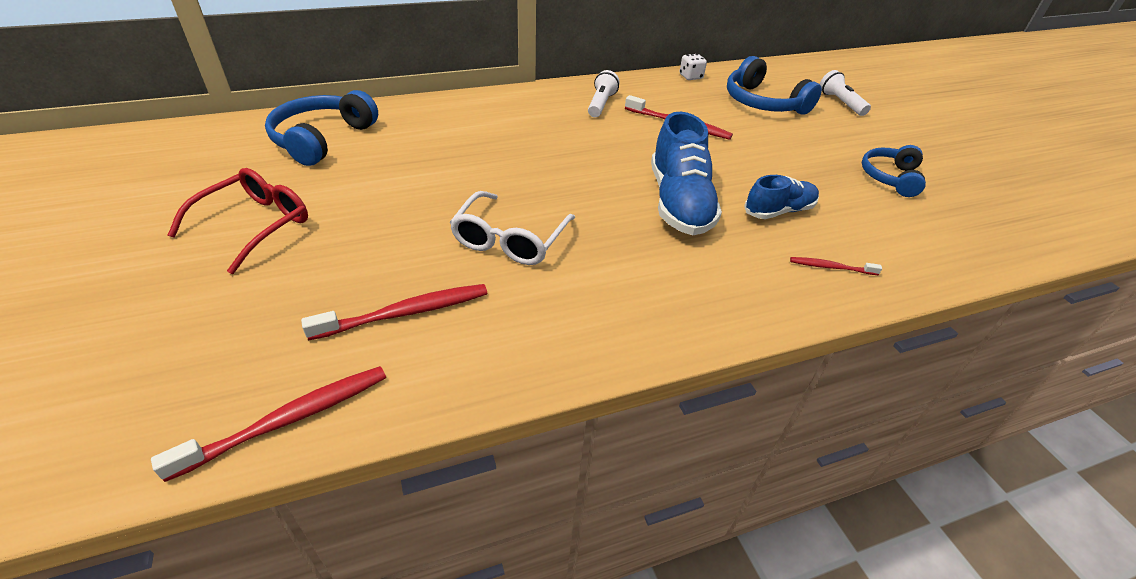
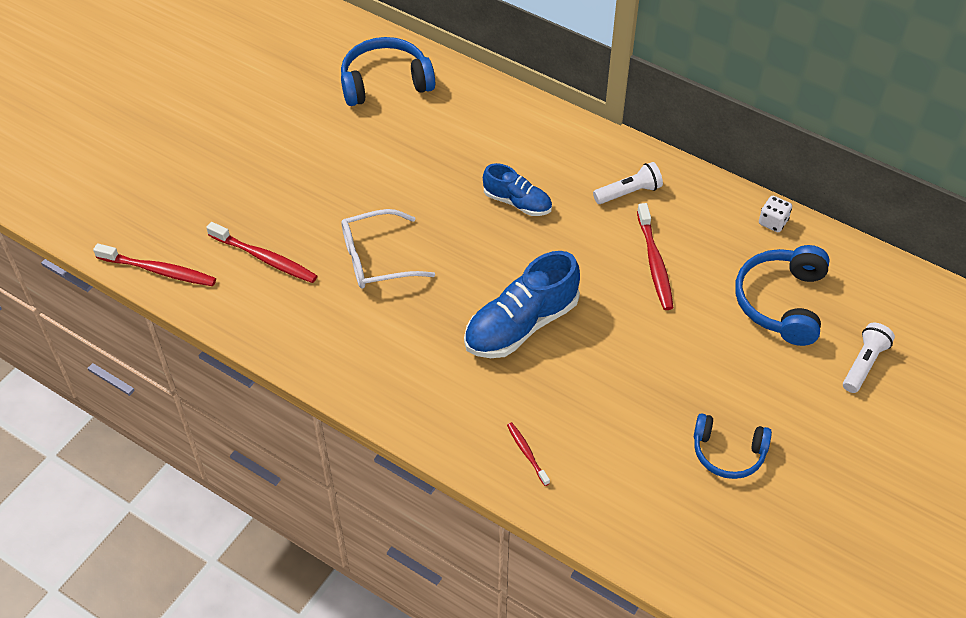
camera: 55 degrees right, 10 degrees up
red glasses [168,168,308,274] -> none
blue shoe [744,175,819,219] -> blue shoe moved to [483,163,552,216]
blue headphones [862,145,926,197] -> blue headphones turned 150 degrees counterclockwise [694,413,772,479]

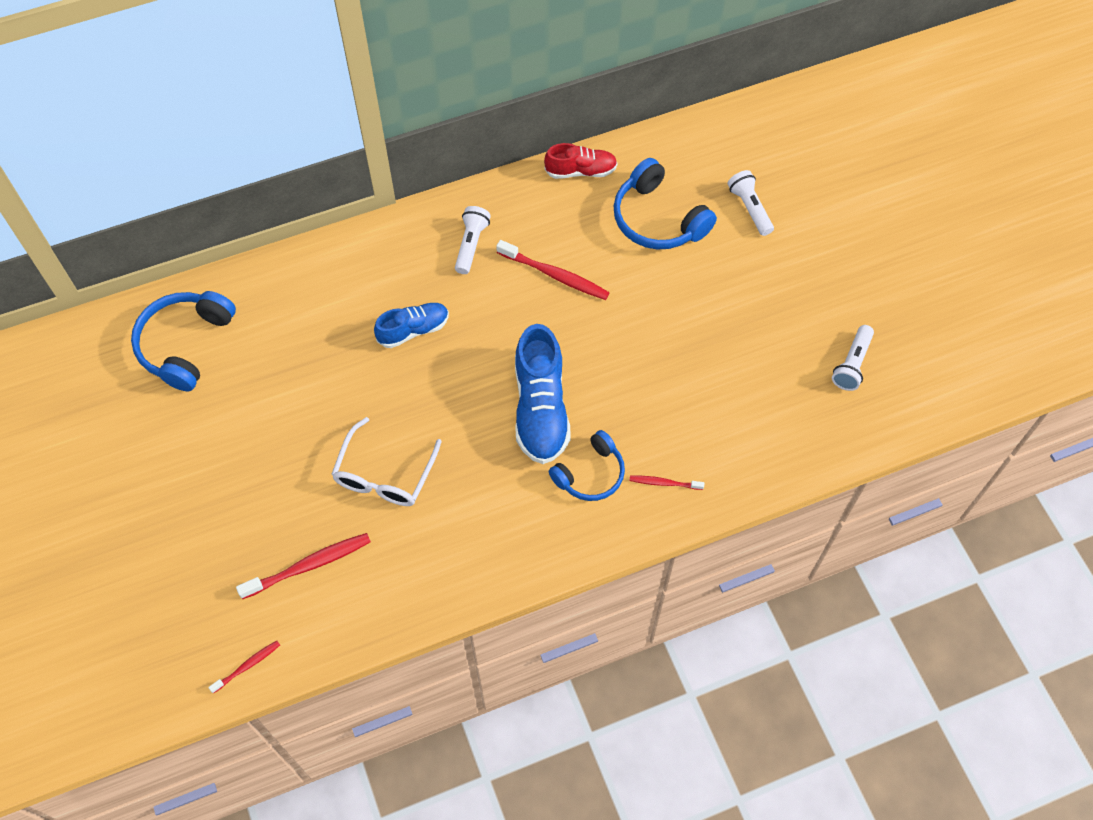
camera: 55 degrees left, 10 degrees up
red toothbrush [93,243,216,286] -> red toothbrush [208,641,280,694], size x0.56
blue headphones [694,413,772,479] -> blue headphones moved to [549,430,625,501]
white dice [759,196,792,232] -> red shoe [544,143,617,179]
none -> white flashlight [832,325,874,391]

